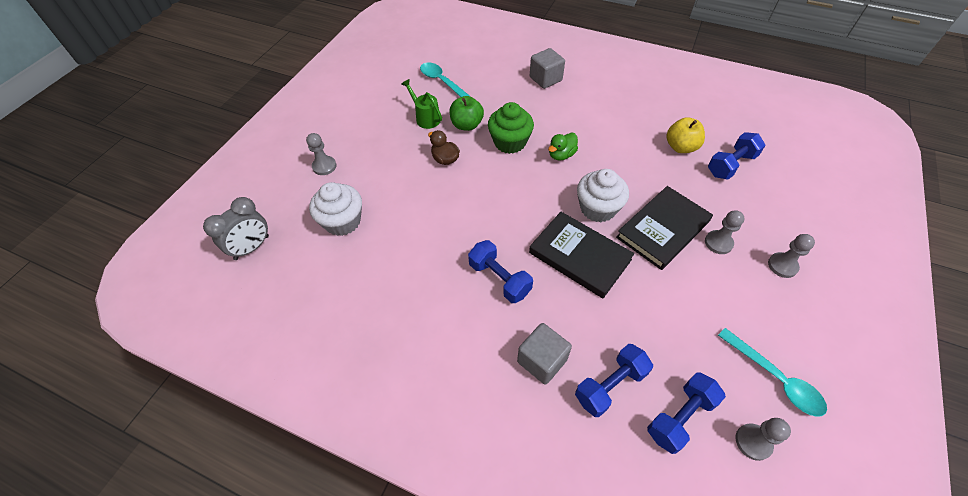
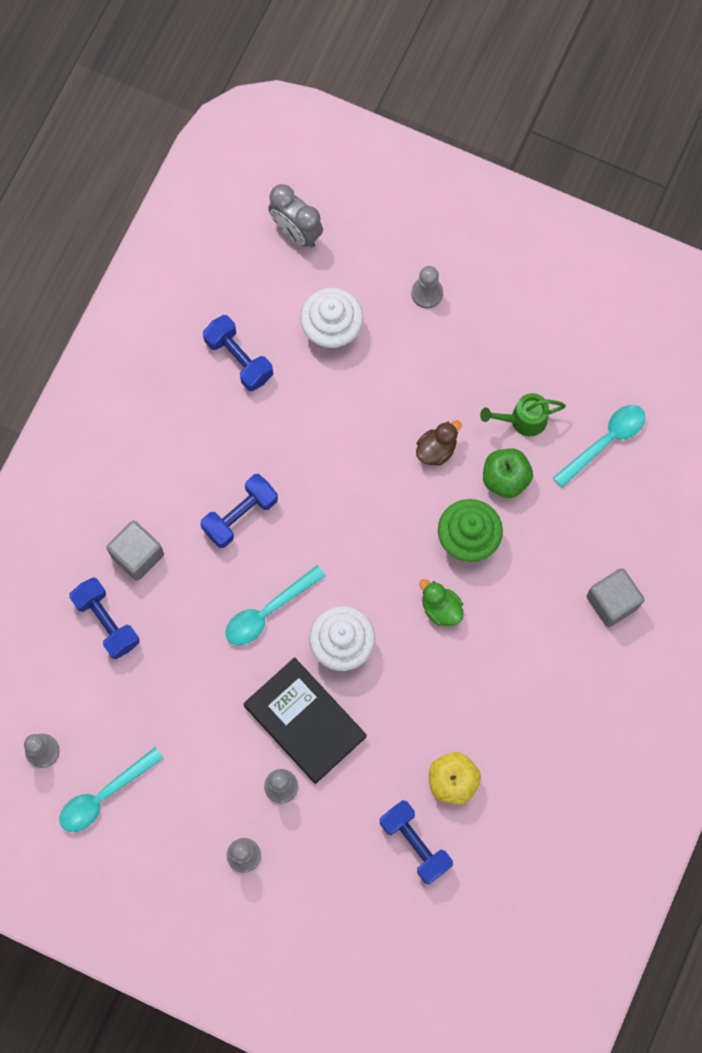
camera: 90 degrees right, 20 degrees up
green watering can [401,79,442,129] -> green watering can turned 150 degrees counterclockwise [480,393,566,436]
black book [529,212,634,298] -> turquoise spoon [225,565,326,645]
blue dumbbell [647,372,726,454] -> blue dumbbell moved to [203,315,273,391]

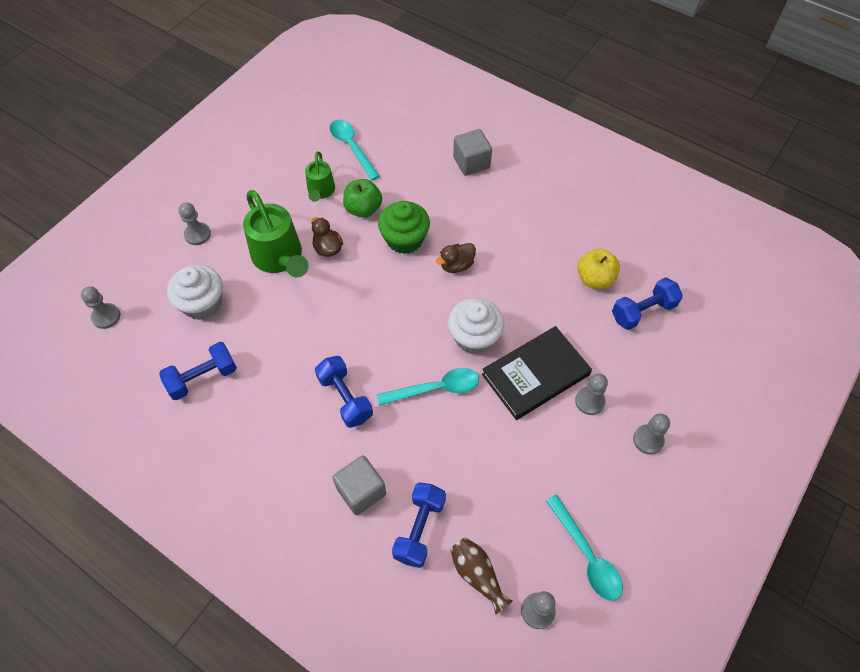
camera: 80 degrees left, 15 degrees down
blue dumbbell [69,577,140,659] -> blue dumbbell turned 45 degrees counterclockwise [392,482,446,568]
turquoise spoon [225,565,326,645] -> turquoise spoon turned 75 degrees counterclockwise [377,368,479,405]
grey clock [268,184,323,248] -> grey pawn [81,286,120,329]
green duck [419,579,464,626] -> brown duck [436,243,476,273]
none -> green watering can [243,190,309,277]
none -> brown vase [450,537,513,614]

